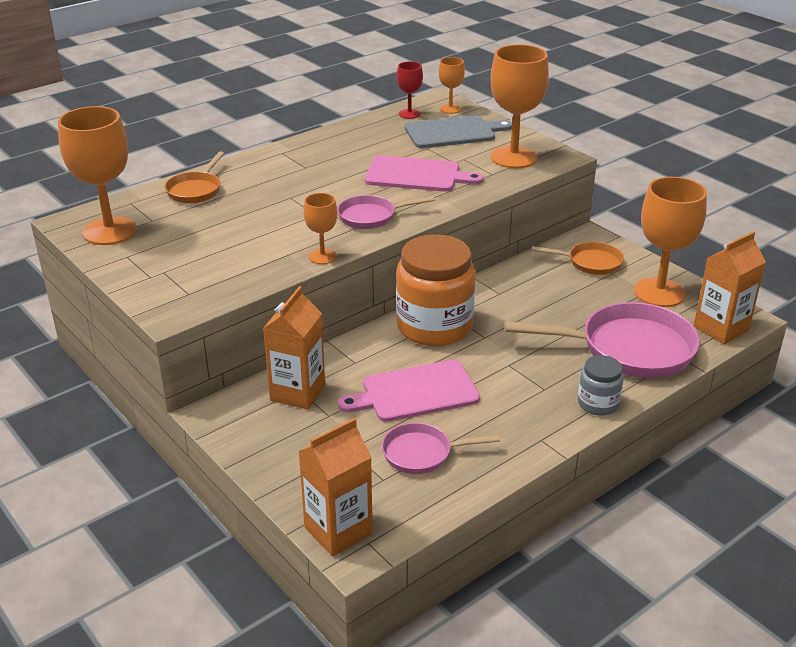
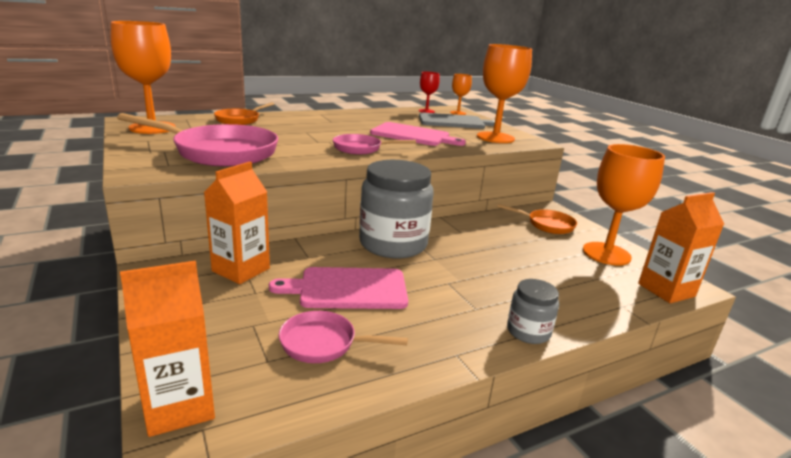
camera: 10 degrees right, 10 degrees down
orange goblet [304,193,337,264] -> none
orange jar [396,234,476,346] -> grey jar [359,160,434,258]
pink pan [505,302,700,378] -> pink pan moved to [117,113,278,166]

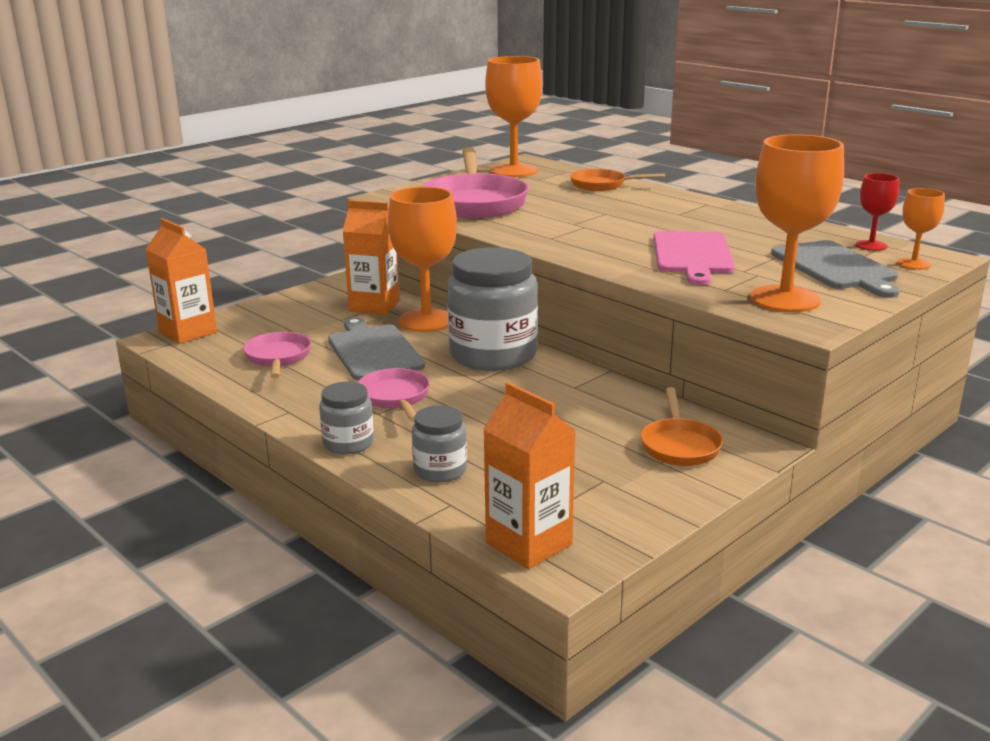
camera: 75 degrees right, 0 degrees up
pink cutting board [269,267,408,309] -> grey cutting board [328,317,425,380]
pink pan [333,134,416,155] -> pink pan moved to [358,368,430,422]
orange goblet [583,144,665,266] -> orange goblet moved to [388,187,457,332]
none -> grey jar [412,405,467,483]

